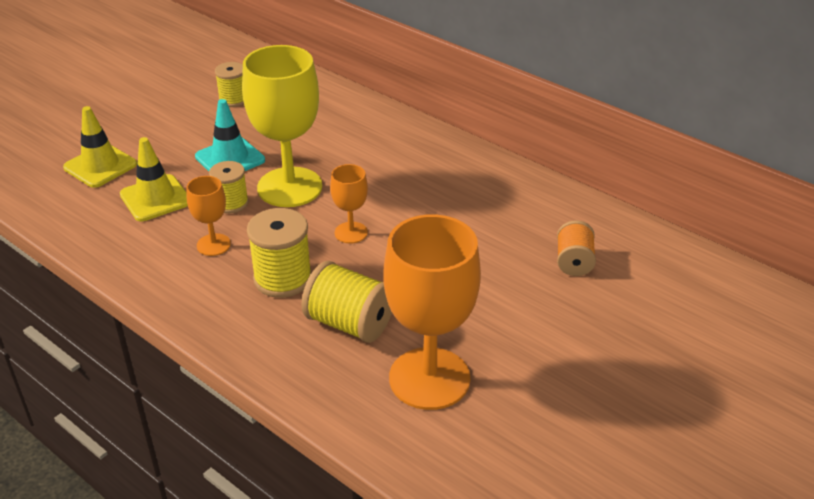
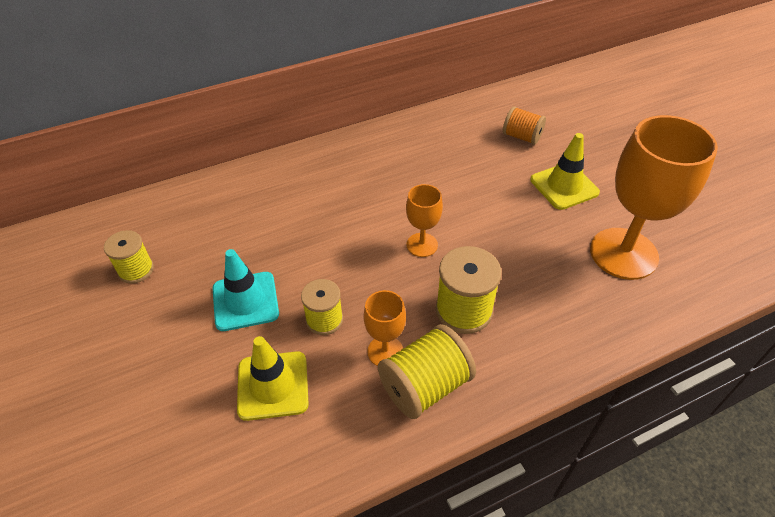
camera: 65 degrees left, 10 degrees up
yellow traffic cone [63,106,137,188] -> yellow traffic cone moved to [530,133,600,210]
yellow goblet [242,45,322,207] -> none
yellow spool [301,261,392,343] -> yellow spool moved to [378,324,476,419]

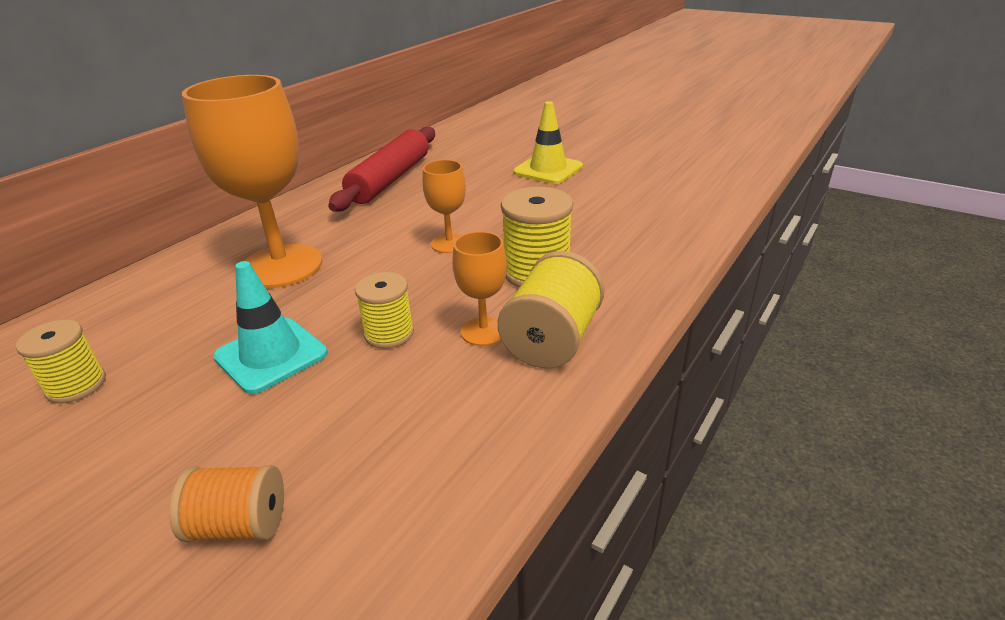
camera: 30 degrees left, 15 degrees down
yellow traffic cone [237,336,309,421] -> none
orange spool [503,106,546,145] -> orange spool moved to [169,465,284,542]
orange goblet [590,115,718,280] -> orange goblet moved to [182,75,322,288]
none -> red rolling pin [328,126,435,212]

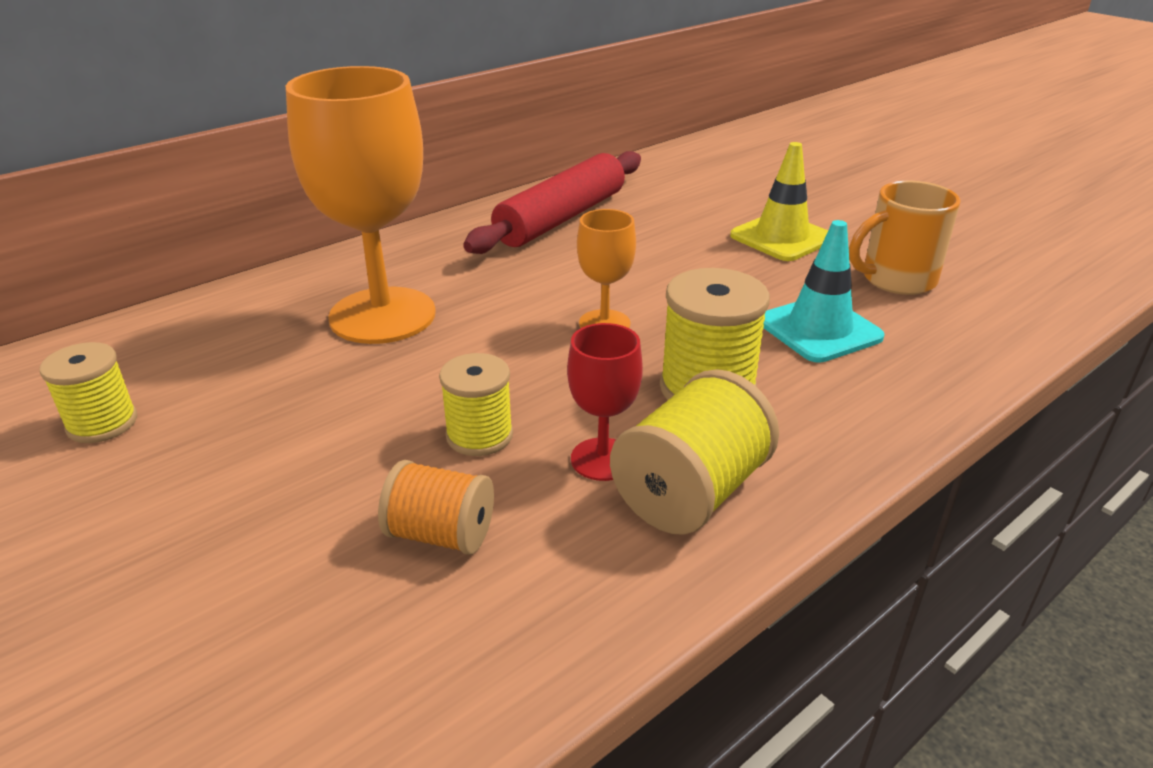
camera: 15 degrees right, 0 degrees up
orange spool [169,465,284,542] -> orange spool moved to [378,460,494,554]
turquoise traffic cone [213,261,328,394] -> turquoise traffic cone moved to [764,220,885,363]
orange goblet [452,231,507,346] -> red goblet [567,323,643,481]
none -> orange mug [849,181,961,295]

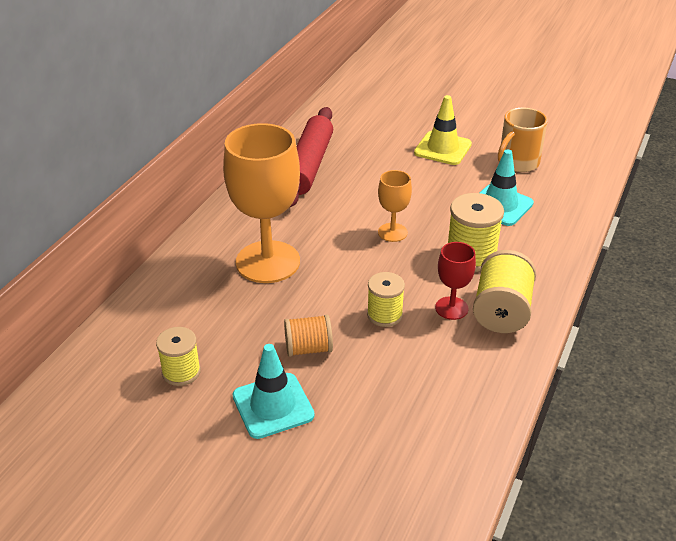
camera: 25 degrees left, 5 degrees up
orange spool [378,460,494,554] -> orange spool moved to [284,315,333,357]
none -> turquoise traffic cone [233,344,315,439]

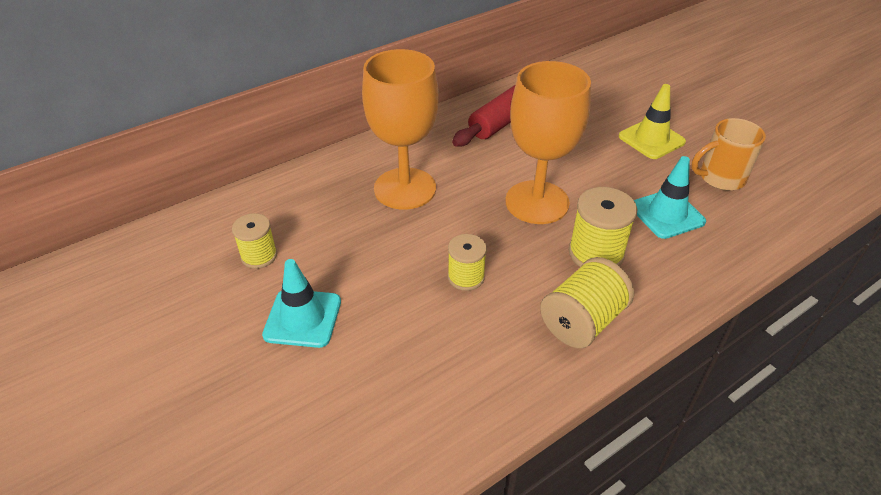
camera: 30 degrees right, 5 degrees up
orange spool [284,315,333,357] -> none
orange goblet [378,170,412,242] -> orange goblet [505,61,591,224], size x2.07
red goblet [435,242,476,320] -> none

